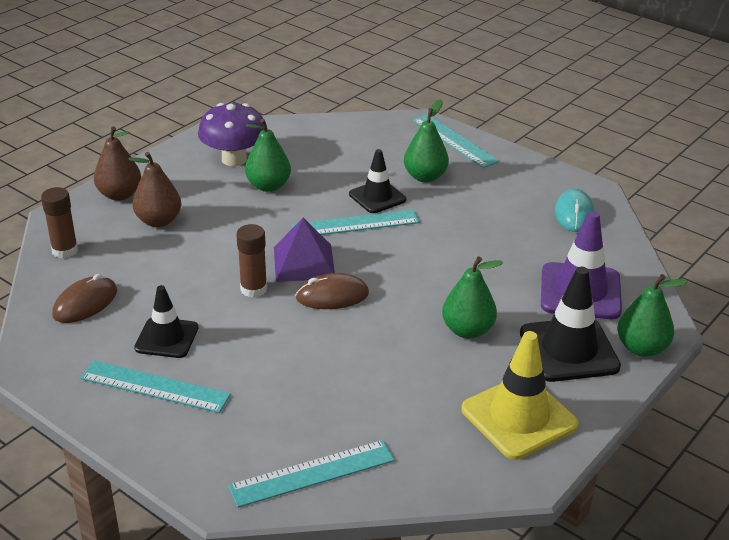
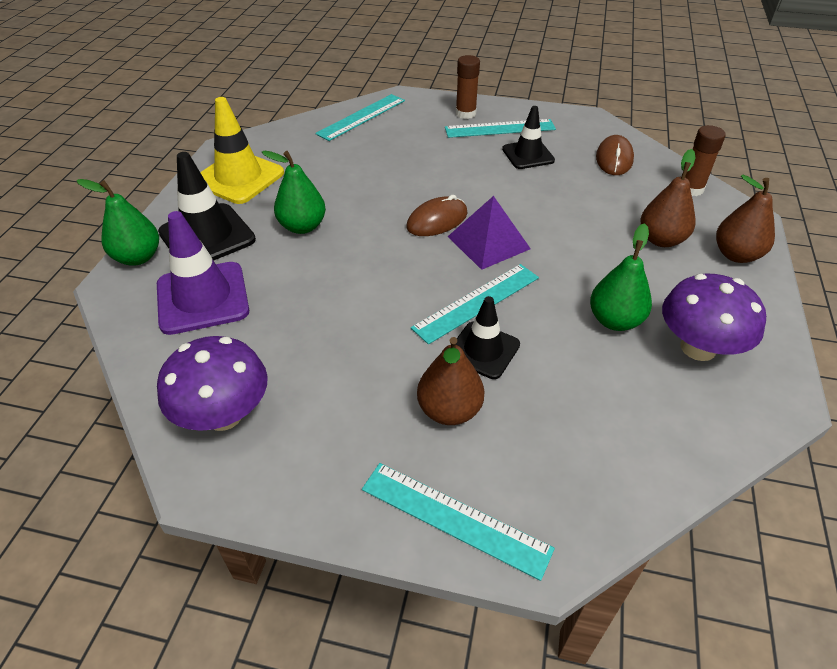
camera: 155 degrees right, 10 degrees up
brown glue stick [236,224,267,298] -> brown glue stick moved to [456,55,480,119]
green pear [404,99,449,182] -> brown pear [417,337,484,425]
turquoise mouse [555,189,594,232] -> purple mushroom [157,336,268,431]

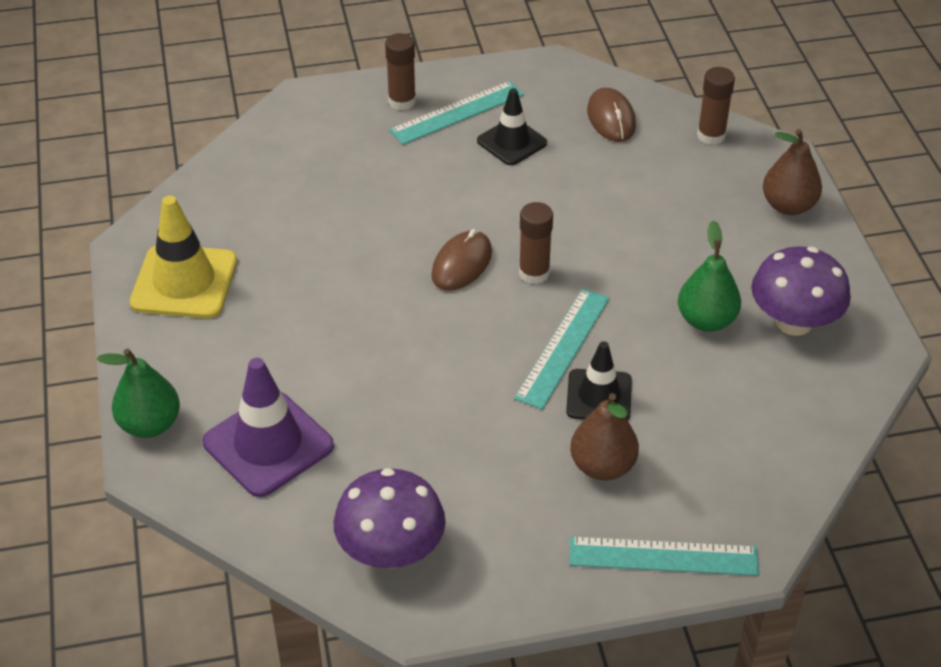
camera: 25 degrees left, 0 degrees up
black traffic cone [158,152,256,261] -> none
green pear [262,151,326,234] -> none
turquoise ruler [315,94,405,141] -> none
purple pyramid [447,196,531,270] -> brown glue stick [519,202,553,284]
brown pear [640,149,696,247] -> none

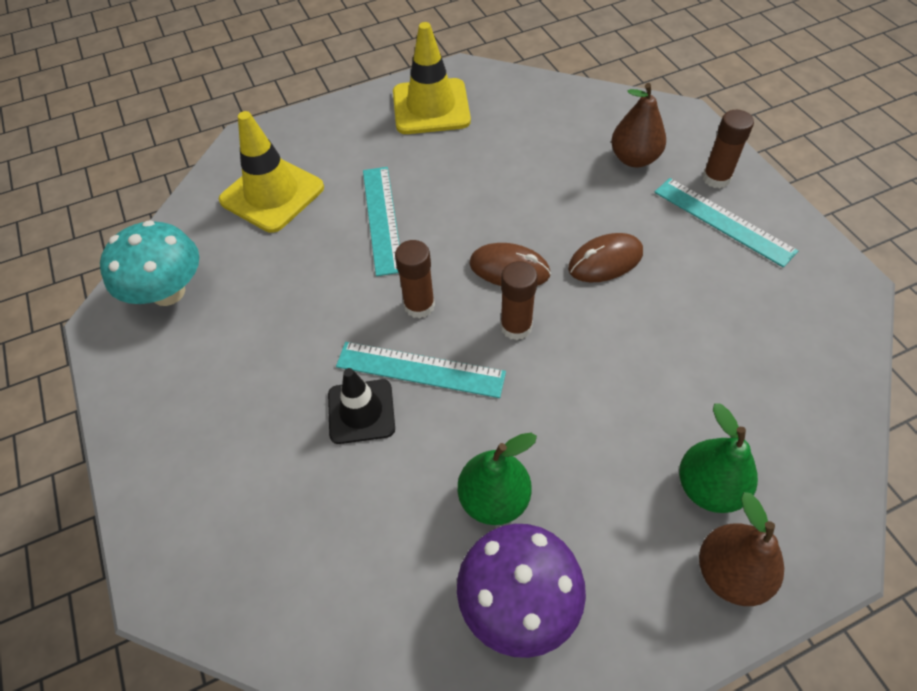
camera: 80 degrees right, 10 degrees up
green pear [97,349,180,438] -> green pear moved to [679,403,758,513]
purple traffic cone [202,358,334,497] -> yellow traffic cone [219,111,324,233]
purple mushroom [333,468,446,569] -> turquoise mushroom [100,220,199,306]
black traffic cone [477,88,547,165] -> none
turquoise ruler [569,536,759,576] -> turquoise ruler moved to [363,167,400,276]
brown pear [570,393,639,480] -> brown pear moved to [611,83,666,167]
brown mouse [587,88,636,142] -> brown mouse moved to [568,233,643,282]
brown glue stick [697,67,735,145] -> brown glue stick moved to [395,240,435,319]

